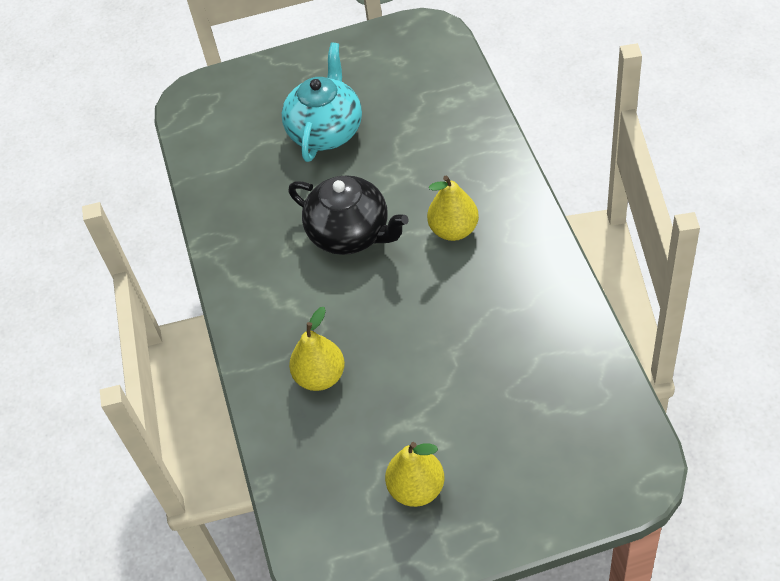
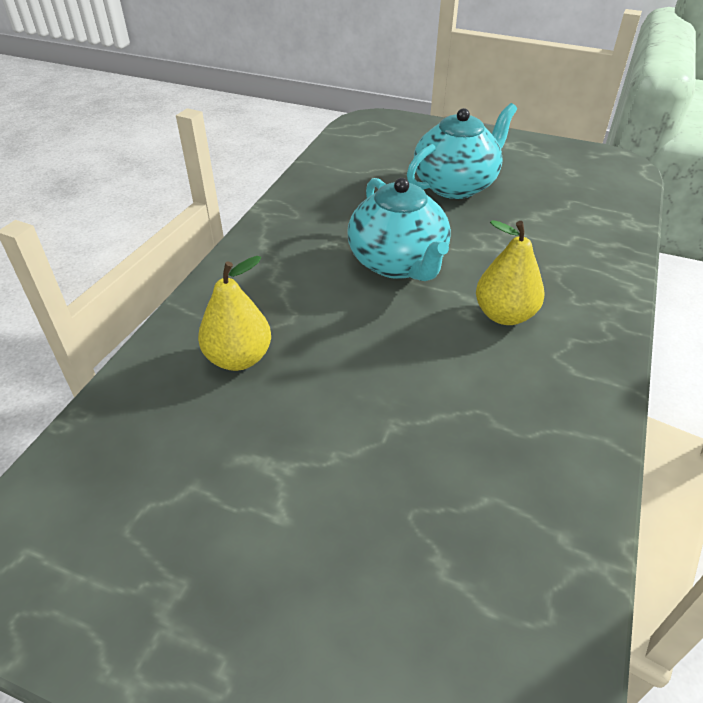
camera: 30 degrees right, 10 degrees down
black teapot [288,175,409,255] -> turquoise teapot [347,178,451,281]
yellow pear [385,442,445,507] -> none

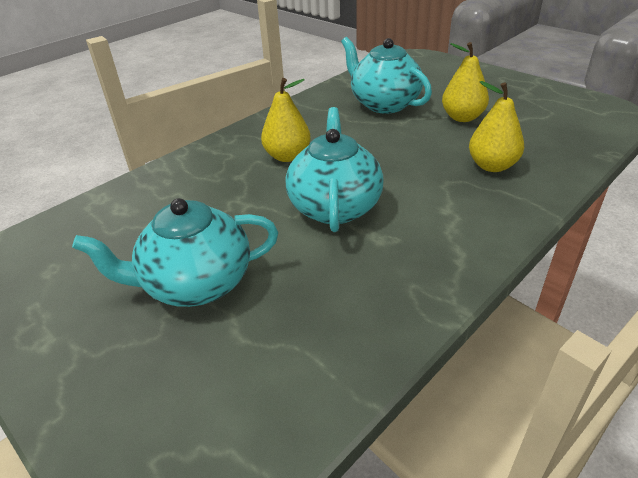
camera: 155 degrees left, 5 degrees down
none -> turquoise teapot [341,37,432,114]
none -> yellow pear [442,42,489,122]

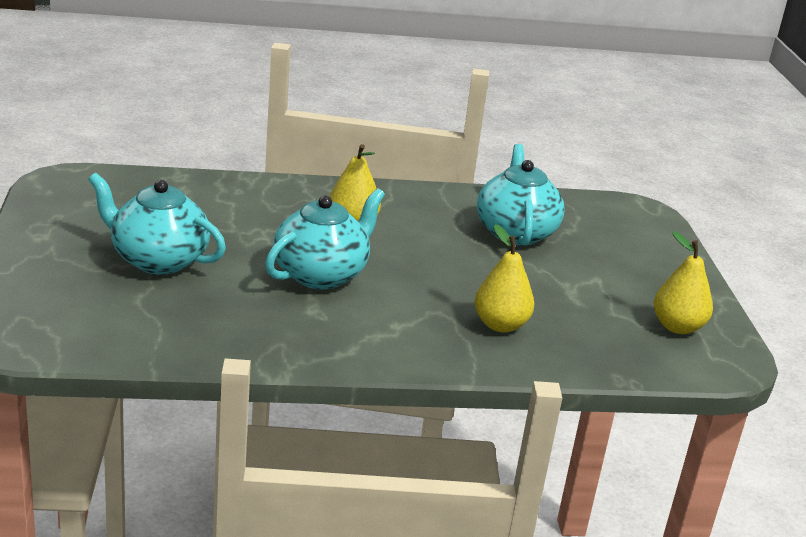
camera: 35 degrees right, 10 degrees down
yellow pear [442,42,489,122] -> yellow pear moved to [654,231,713,334]

